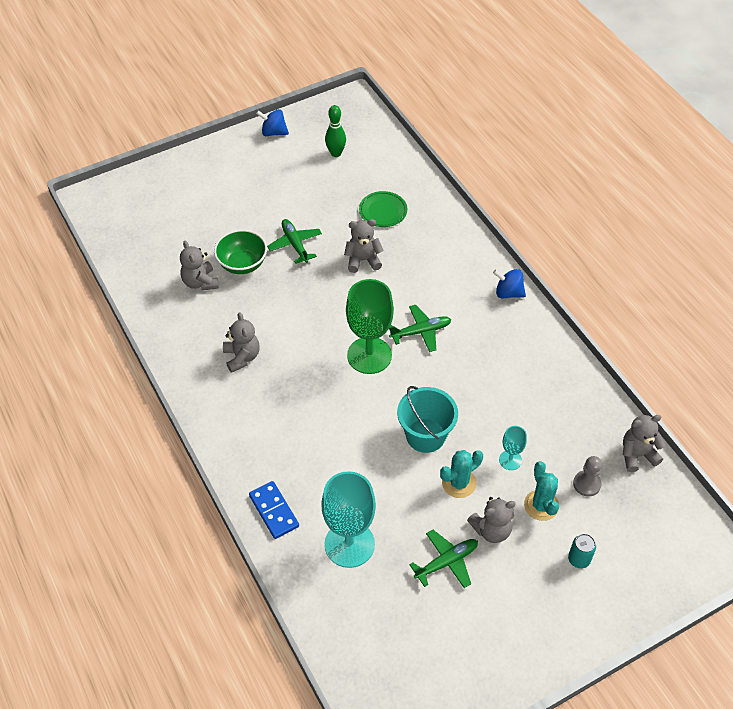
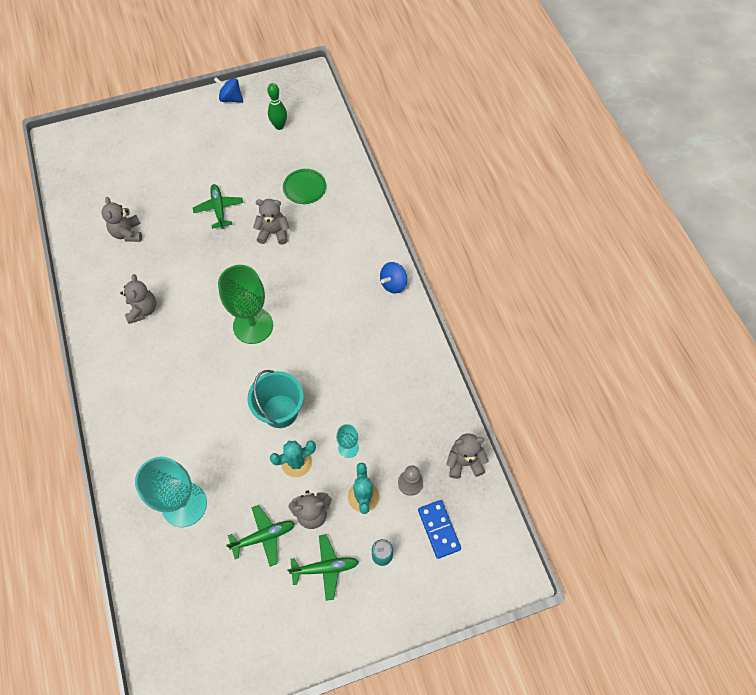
camera: 10 degrees right, 10 degrees up
green bowl [214,229,267,274] -> none
blue domino [249,481,299,539] -> blue domino moved to [418,500,461,559]
green plane [389,305,451,352] -> green plane moved to [287,535,359,601]
blue spinning top [493,269,526,299] -> blue spinning top turned 75 degrees counterclockwise [380,262,407,294]

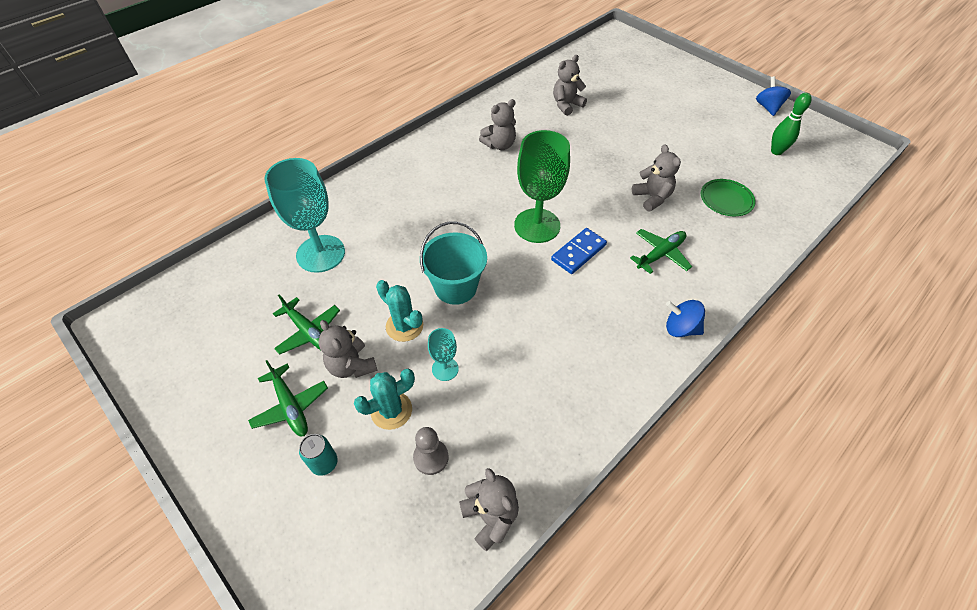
camera: 65 degrees right, 10 degrees down
green plane [193,184,243,229] -> green plane moved to [630,229,692,274]
blue domino [418,500,461,559] -> blue domino moved to [551,228,607,274]

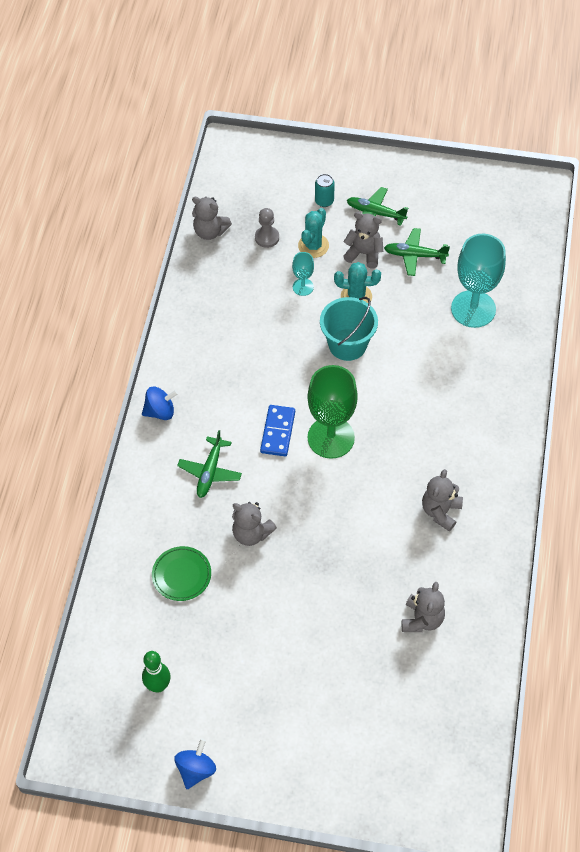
camera: 145 degrees right, 5 degrees up
blue spinning top [756,76,791,116] -> blue spinning top turned 120 degrees counterclockwise [175,738,216,789]

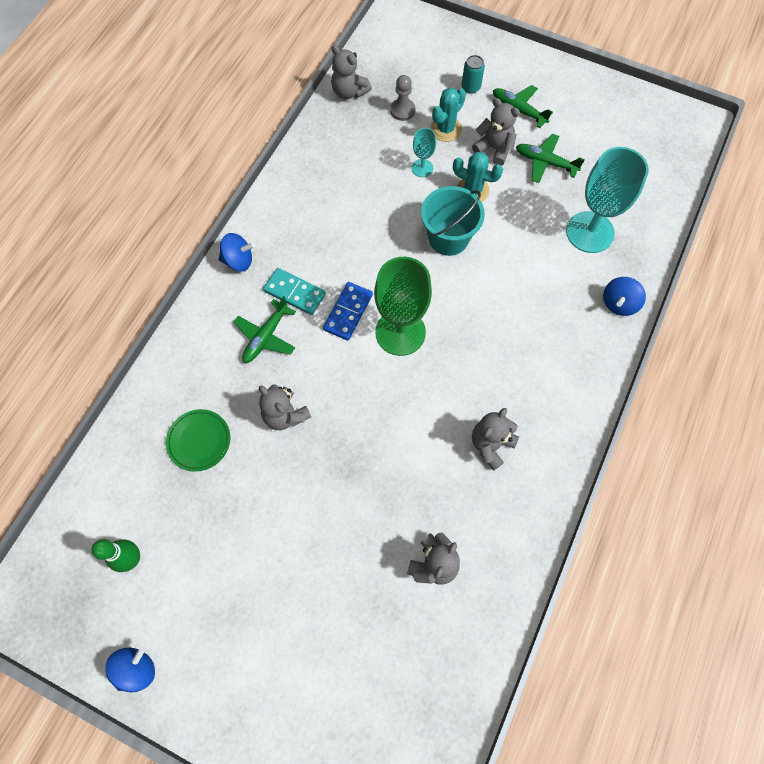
camera: 15 degrees right, 10 degrees up
none -> turquoise domino [263,268,326,315]
none -> blue spinning top [603,277,646,316]

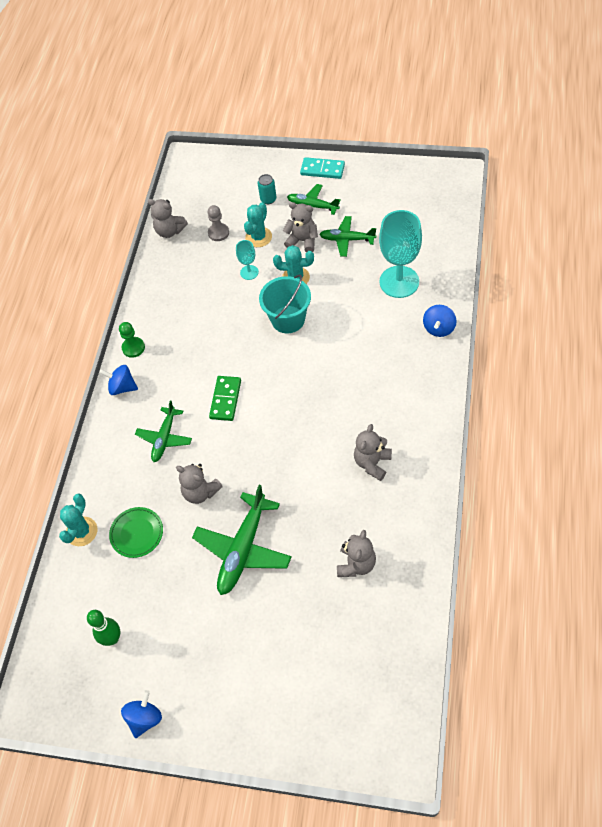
camera: 10 degrees left, 10 degrees down
blue spinning top [219,233,255,272] -> blue spinning top turned 150 degrees counterclockwise [99,365,138,395]
turquoise domino [263,268,326,315] -> turquoise domino moved to [300,157,345,179]
blue domino [323,282,373,340] -> green domino [209,376,241,421]
green goblet [374,257,432,356] -> none
none -> turquoise cactus [59,493,97,546]
none -> green pawn [119,322,145,358]
none -> green plane [192,485,292,595]

